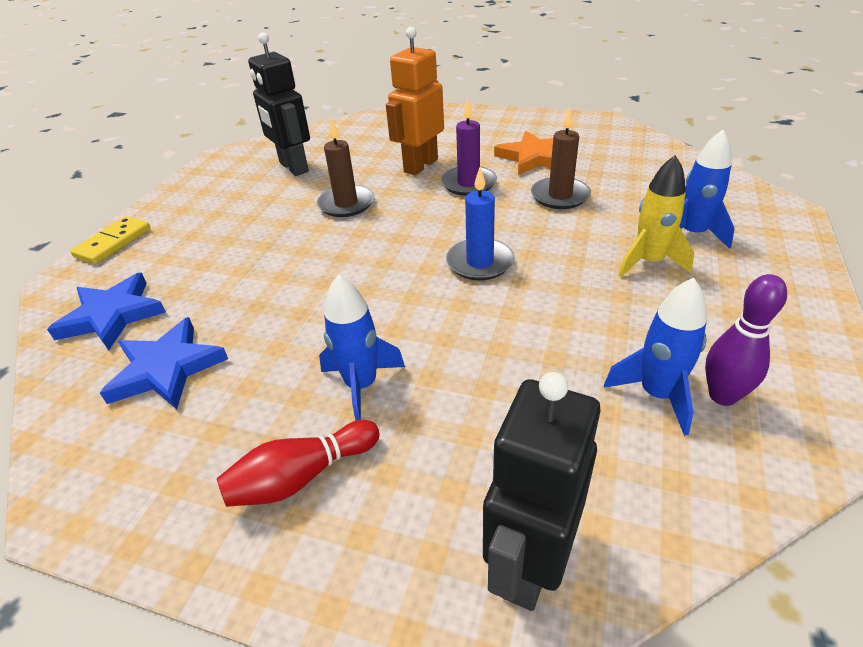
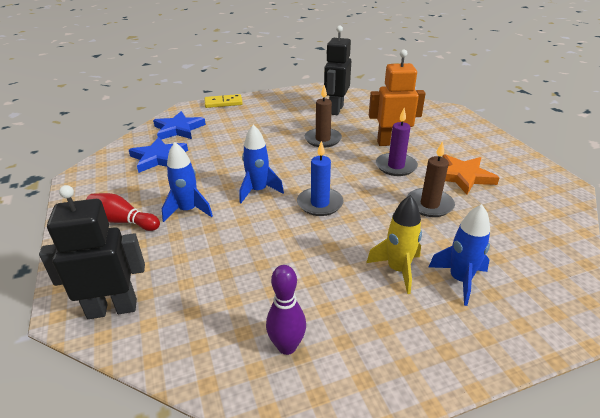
camera: 50 degrees right, 5 degrees down
blue rocket [604,278,707,436] -> blue rocket moved to [240,125,284,203]

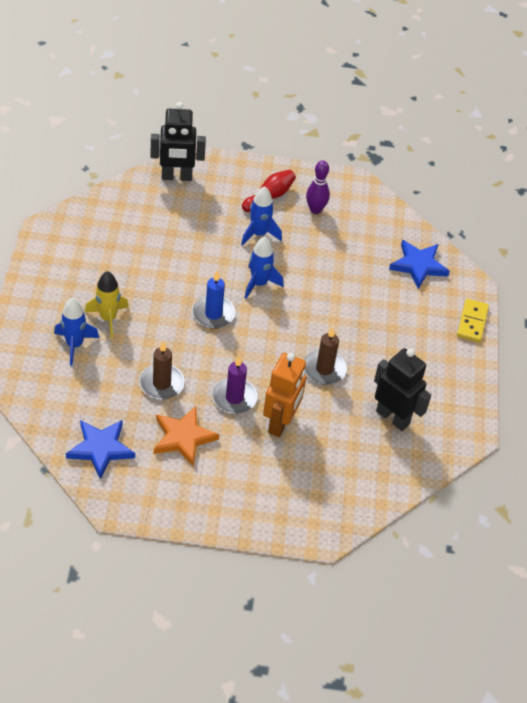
camera: 110 degrees right, 15 degrees up
black robot [39,185,145,319] -> black robot turned 75 degrees clockwise [151,102,206,181]
blue star [129,137,188,173] -> blue star moved to [66,420,135,479]
purple bowling pin [266,265,306,355] -> purple bowling pin moved to [306,160,330,214]

